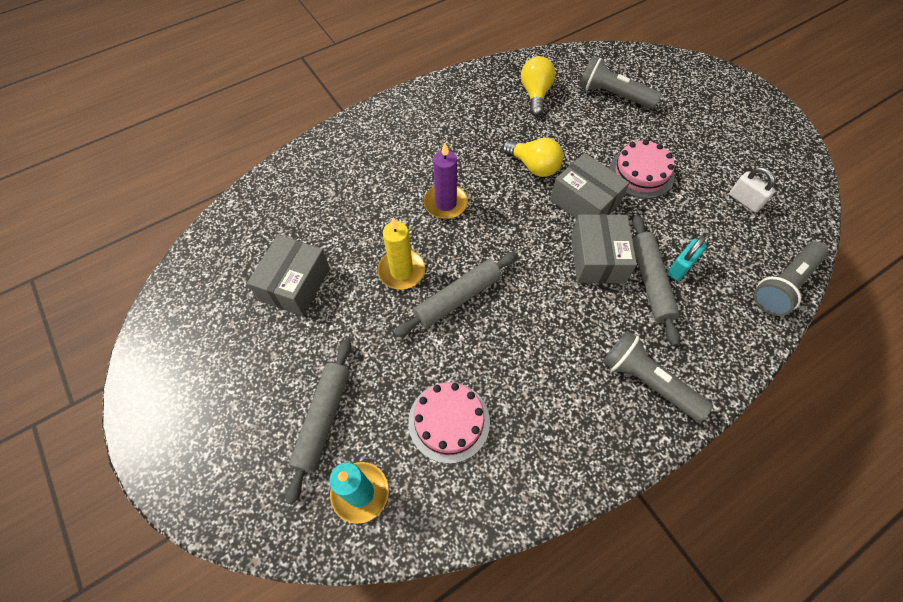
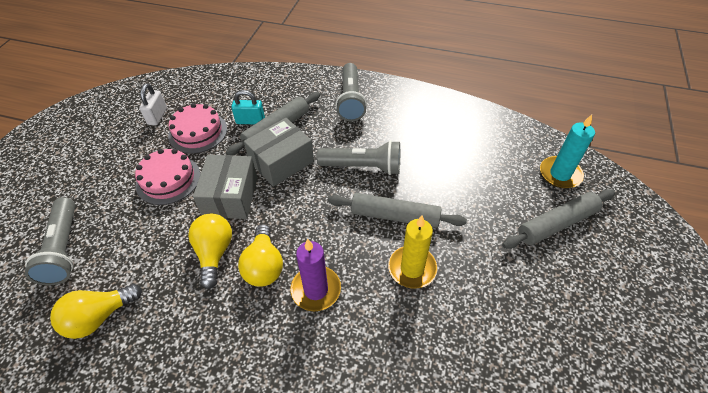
camera: 130 degrees left, 10 degrees down
grey box [247,235,330,316] -> none
pink cake [408,382,490,464] -> pink cake moved to [168,103,227,154]
grey flashlight [753,242,829,316] -> grey flashlight moved to [316,140,400,175]
none -> yellow light bulb [238,224,283,287]

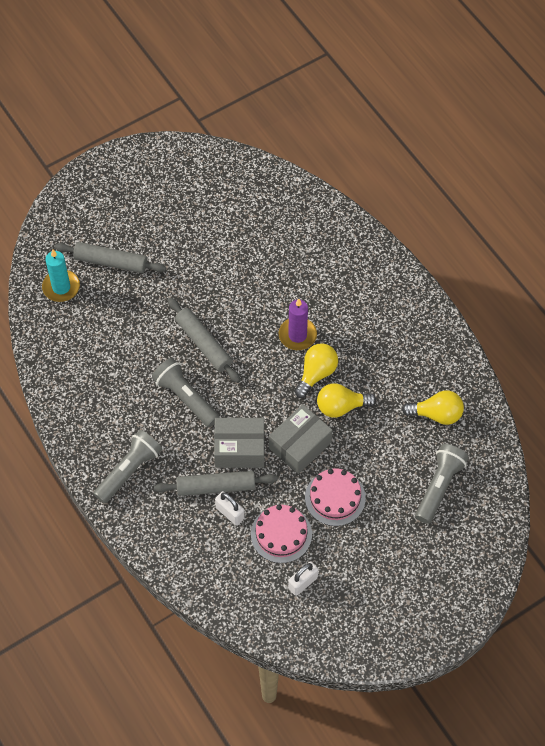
camera: 140 degrees left, 10 degrees up
yellow light bulb [188,213,232,289] -> yellow light bulb turned 45 degrees clockwise [317,383,376,418]
turquoise padlock [231,90,265,124] -> white padlock [215,491,245,526]
yellow candle [388,215,438,288] -> none

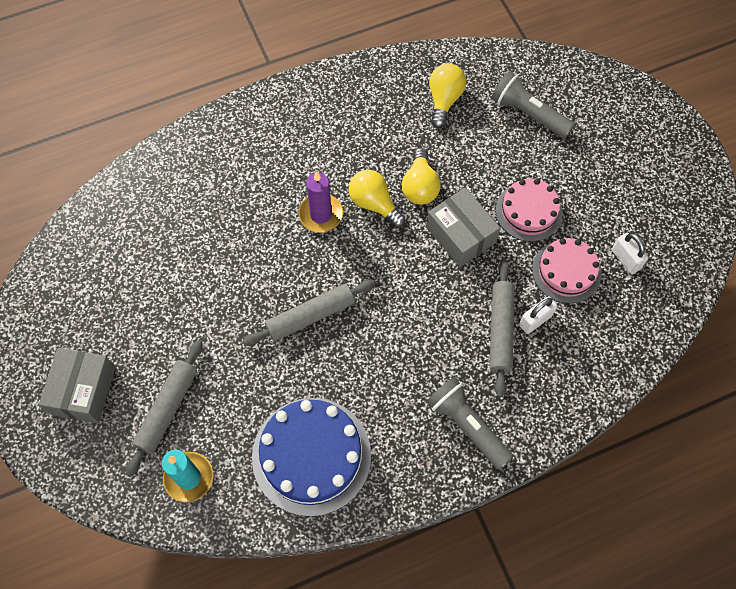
camera: 80 degrees left, 5 degrees up
grey flashlight [152,358,220,427] -> none
grey box [214,418,265,468] -> grey box moved to [39,348,116,423]
none -> blue cake [252,398,371,517]

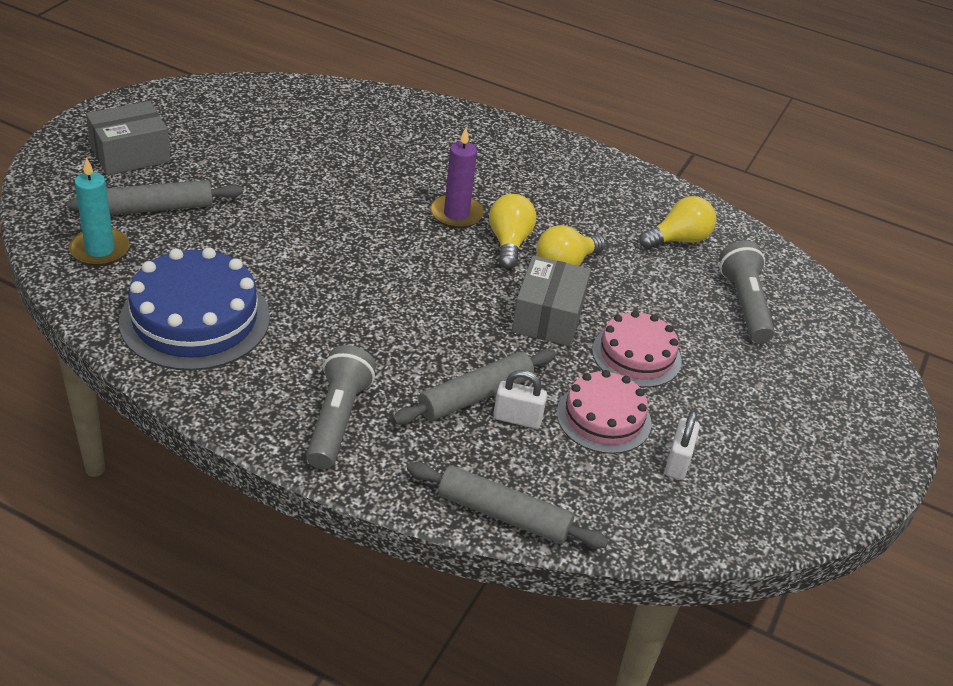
camera: 45 degrees right, 25 degrees down
grey rolling pin [243,280,375,346] -> grey rolling pin moved to [407,462,608,549]

